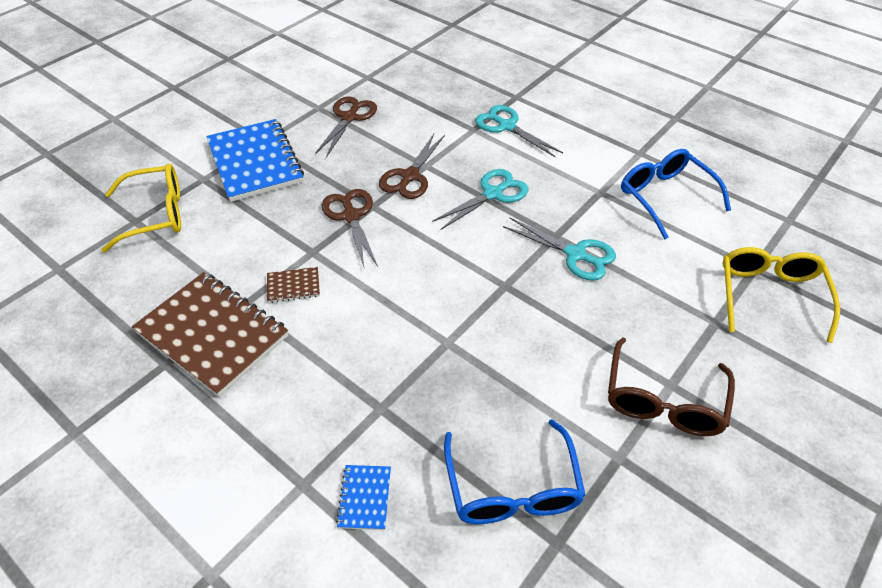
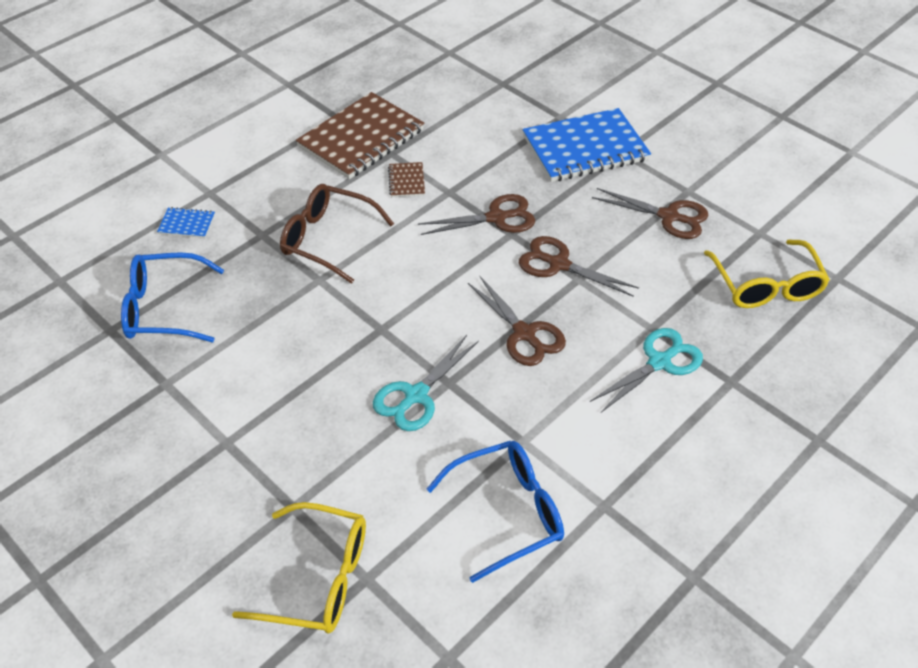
camera: 95 degrees right, 0 degrees up
yellow glasses [101,163,181,253] -> yellow glasses moved to [704,239,830,308]
turquoise scissors [432,169,528,230] -> brown scissors [468,275,566,366]
brown glasses [608,337,735,436] -> brown glasses moved to [280,184,394,284]

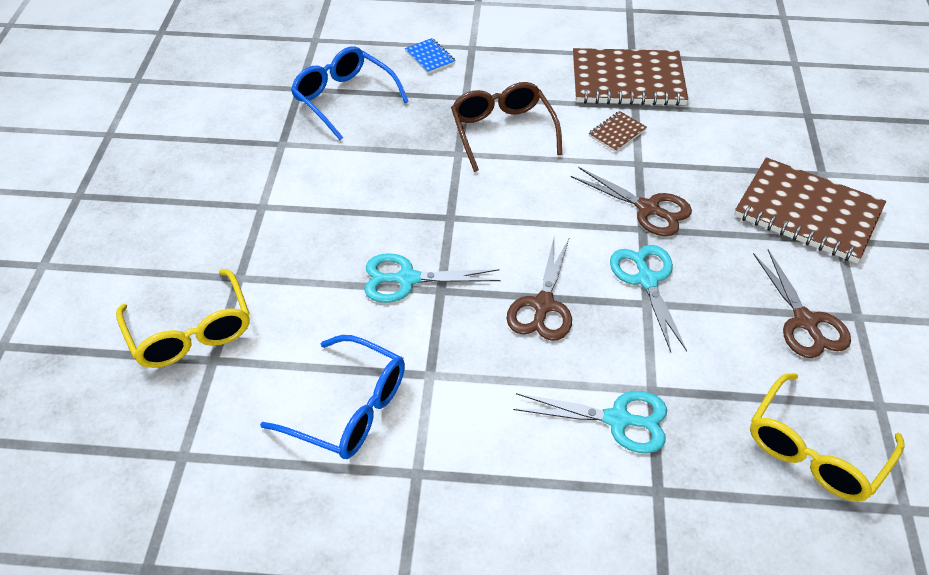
camera: 50 degrees right, 0 degrees up
brown scissors [519,236,639,297] -> turquoise scissors [610,245,687,352]
blue notebook [523,108,651,182] -> brown notebook [735,157,886,263]

